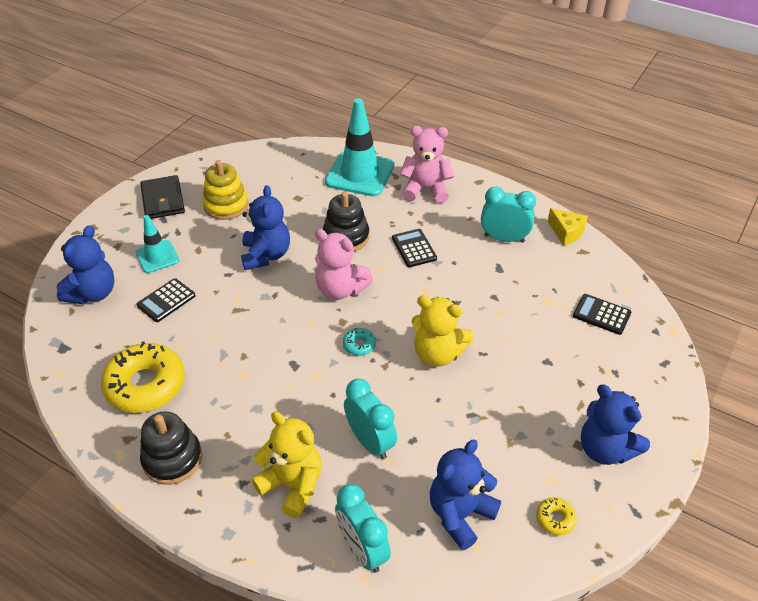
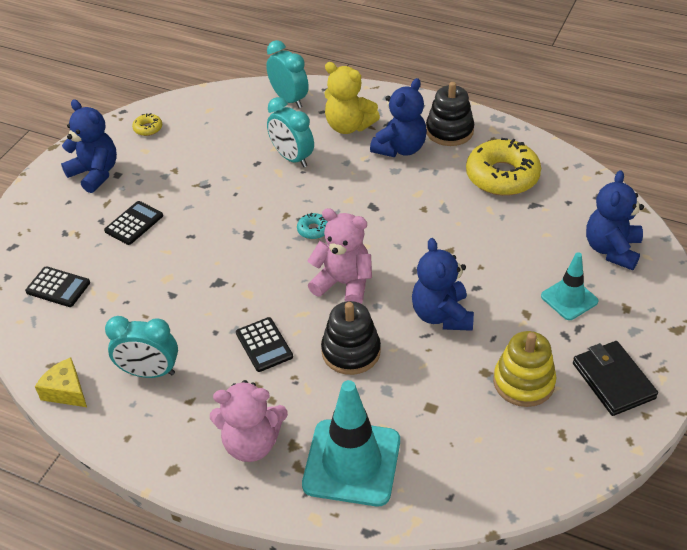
camera: 175 degrees right, 0 degrees up
black calculator [137,278,196,322] -> black calculator moved to [104,201,163,245]
yellow teddy bear [412,295,474,367] -> none
blue teddy bear [430,440,501,550] -> blue teddy bear moved to [370,78,427,157]

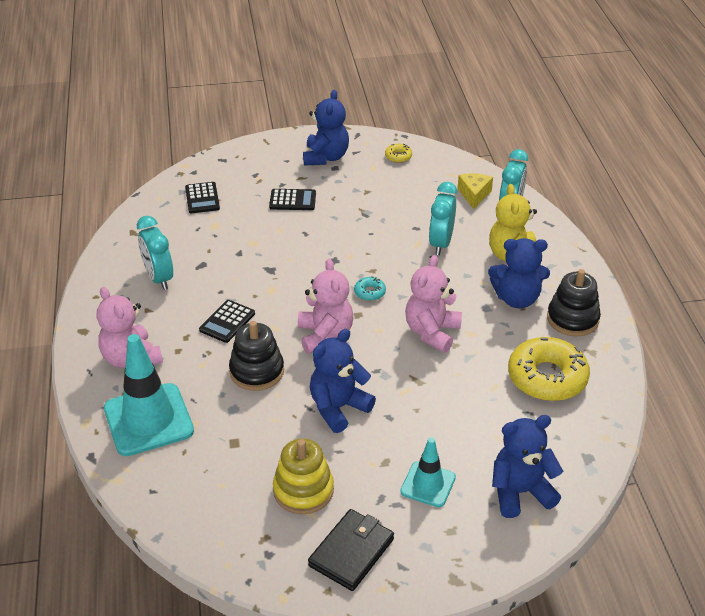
camera: 55 degrees right, 5 degrees down
yellow cheese [35,357,87,407] -> yellow cheese moved to [457,173,493,209]
none -> pink teddy bear [405,255,462,353]

